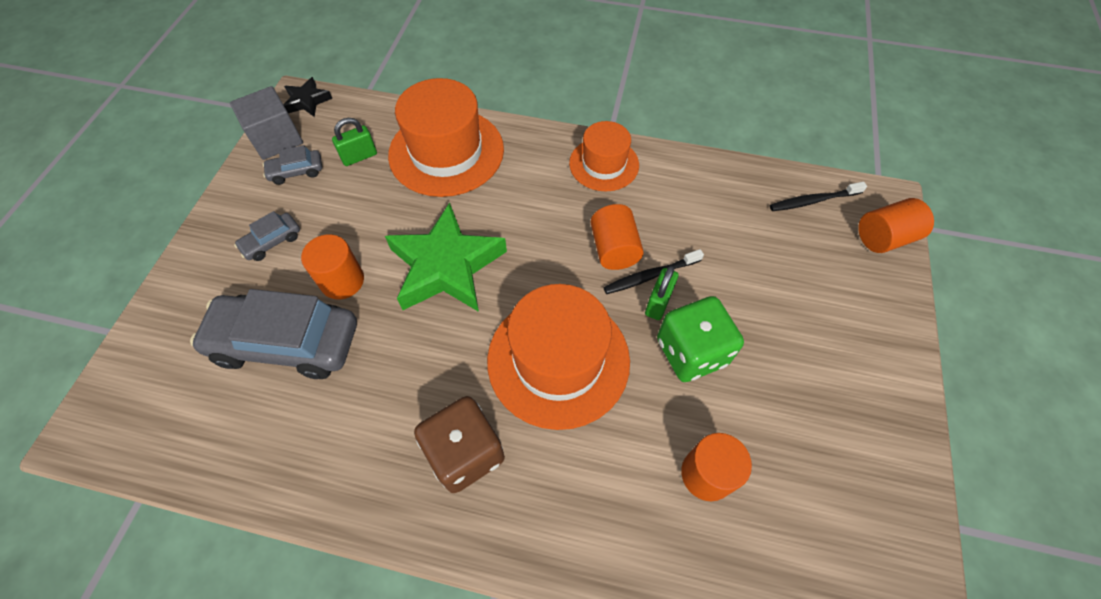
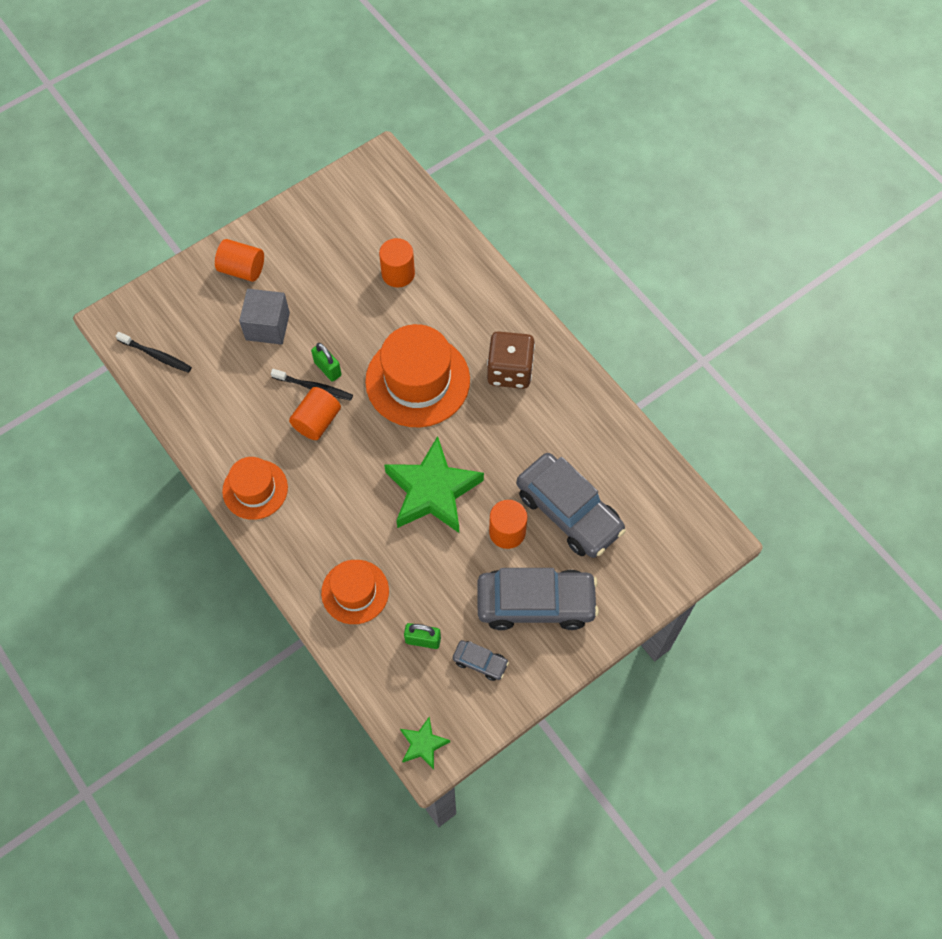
camera: 140 degrees left, 5 degrees up
grey cube [230,86,303,160] -> grey cube moved to [239,289,290,344]
grey car [234,211,300,261] -> grey car [477,568,599,630], size x2.23
black star [283,77,333,117] -> green star [400,716,450,769]
orange hat [388,78,504,197] -> orange hat [321,560,389,624], size x0.60
green padlock [645,266,679,320] -> green padlock turned 75 degrees clockwise [311,343,342,382]
green dice [657,296,744,382] -> none
orange cylinder [858,198,934,253] -> orange cylinder moved to [215,239,264,282]

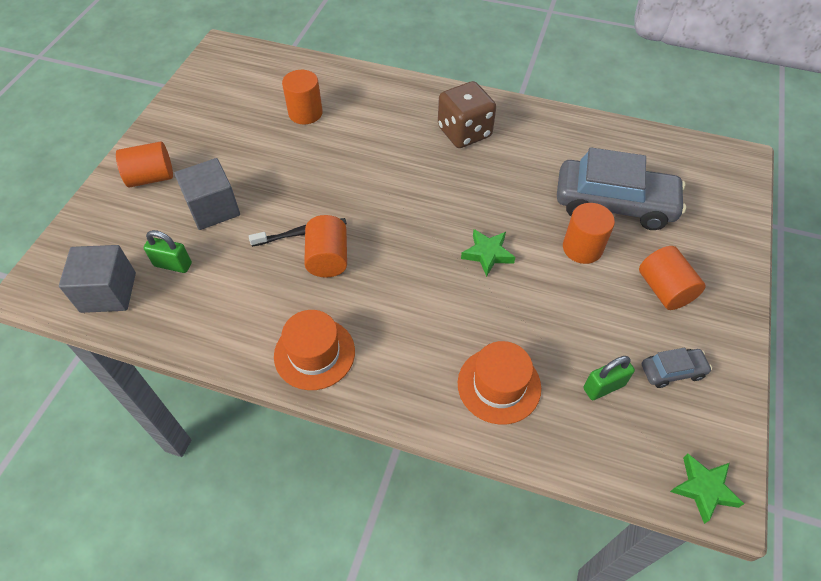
camera: 35 degrees left, 10 degrees down
black toothbrush [116,332,192,373] -> grey cube [59,245,136,313]
green padlock [311,343,342,382] -> green padlock moved to [143,230,192,273]
orange hat [365,324,470,427] -> none
green star [384,436,484,533] -> green star [461,229,515,277], size x0.47
grey car [477,568,599,630] -> orange cylinder [639,246,706,310]

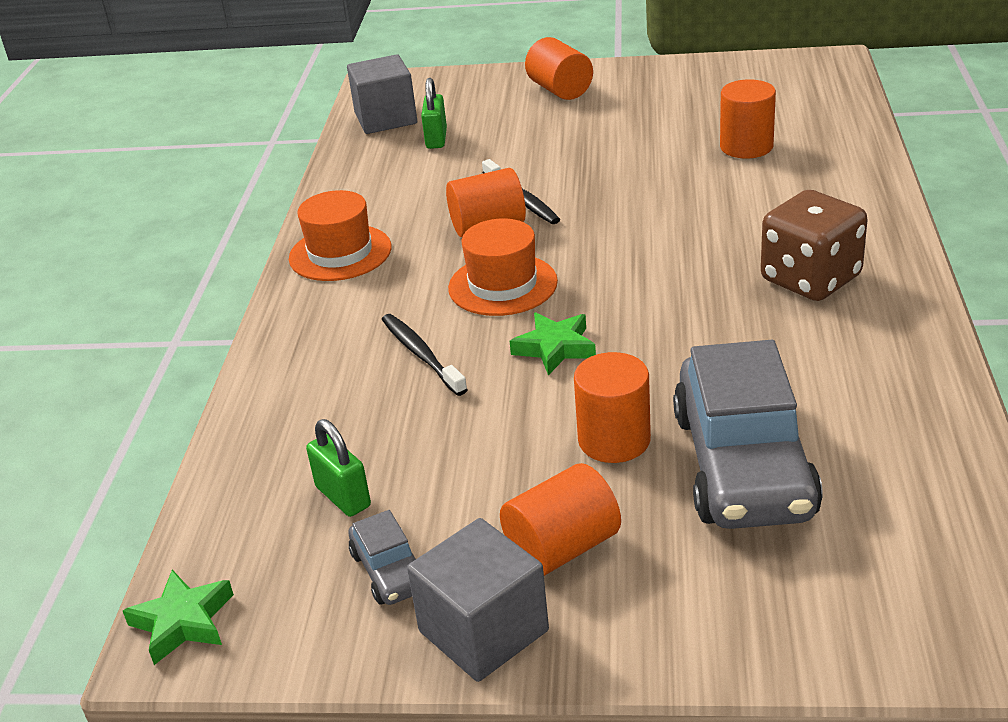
camera: 80 degrees right, 20 degrees down
grey cube [175,158,240,230] -> grey cube moved to [407,518,549,682]
orange hat [458,341,541,425] -> orange hat moved to [448,219,558,316]
none -> black toothbrush [381,314,468,396]

